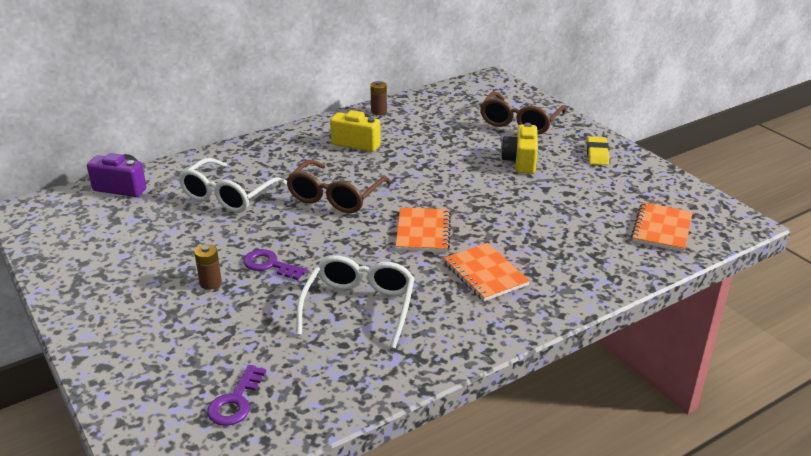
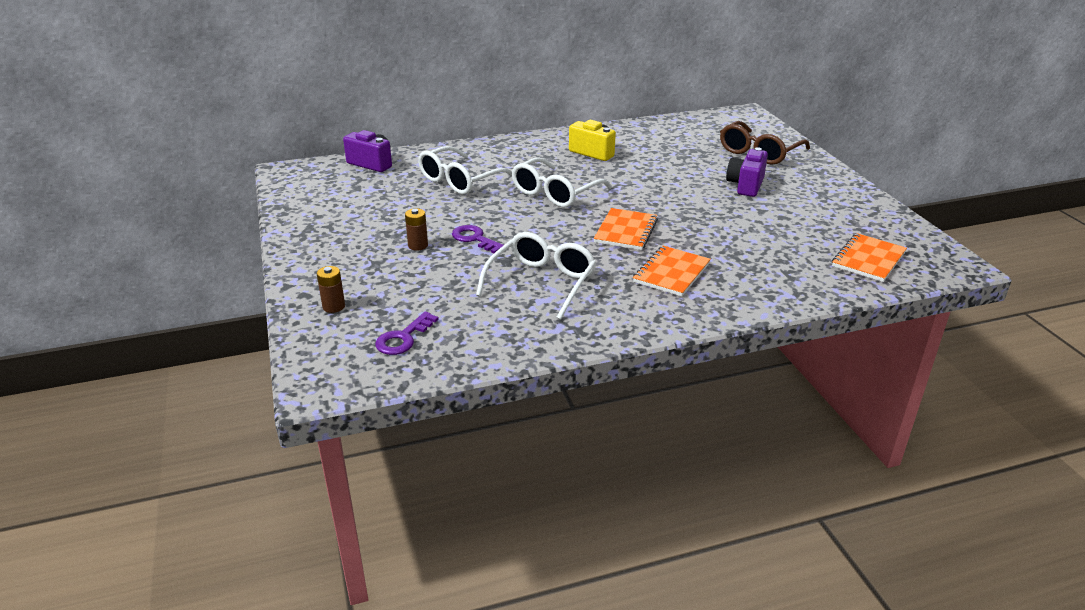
camera: 15 degrees right, 0 degrees up
brown glasses [286,160,391,213] -> white glasses [512,157,612,208]
brown battery [370,81,387,115] -> brown battery moved to [317,266,345,313]
orange notebook [444,243,530,301] -> orange notebook turned 45 degrees clockwise [633,246,711,297]
yellow camera [501,123,538,174] -> purple camera [726,147,768,197]
yellow eraser [587,137,609,165] -> none

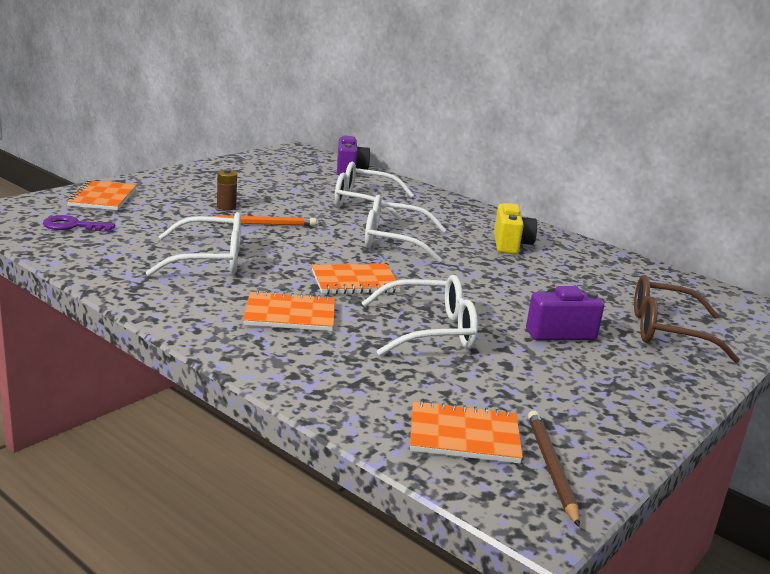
camera: 55 degrees right, 10 degrees down
brown battery [317,266,345,313] -> orange notebook [67,180,137,210]
purple key [452,225,504,253] -> orange pencil [210,215,316,226]
none -> white glasses [362,275,478,356]
none -> brown pencil [528,411,580,527]

